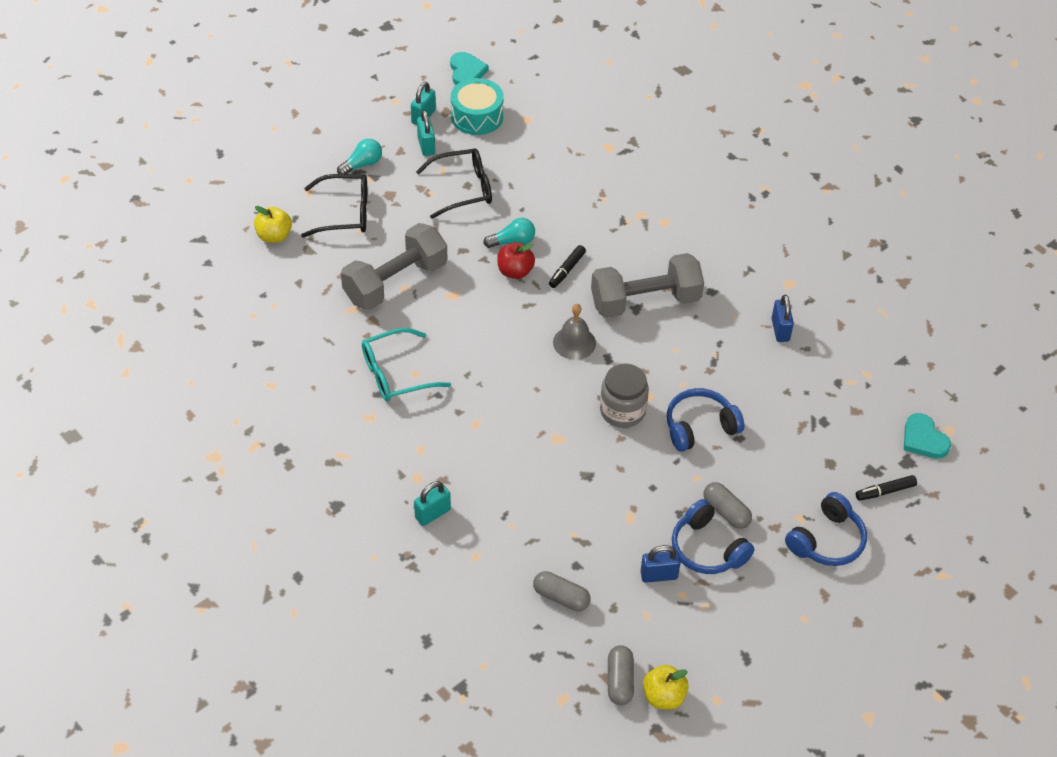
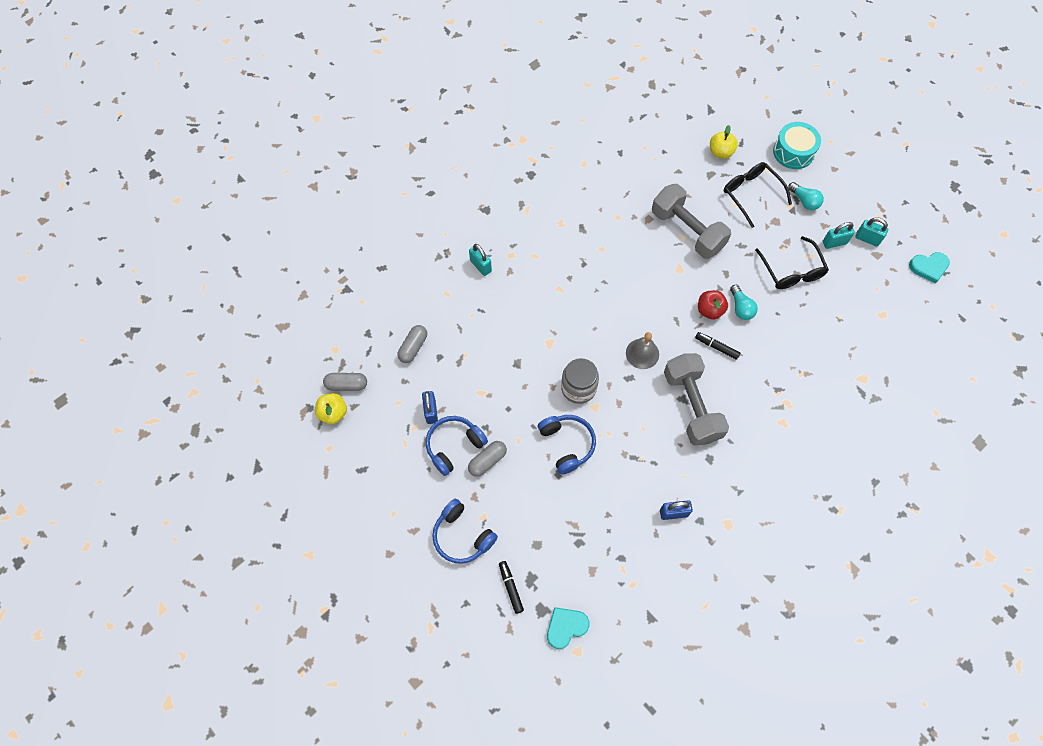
camera: 90 degrees right, 15 degrees up
black glasses [301,174,367,238] -> black glasses turned 150 degrees clockwise [724,162,792,228]
turquoise glasses [362,328,451,402] -> none
turquoise drum [451,78,504,135] -> turquoise drum moved to [773,122,821,169]

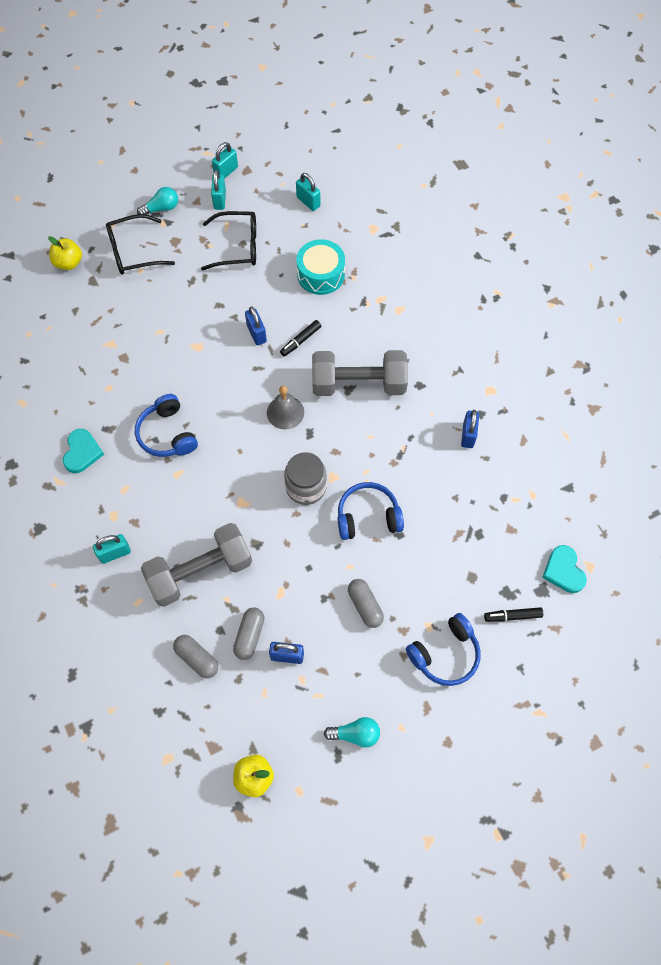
camera: 75 degrees left, 0 degrees up
grey capsule [323,373,367,391] -> grey capsule moved to [233,607,264,660]
blue headphones [426,416,488,476] -> blue headphones moved to [135,394,198,457]
grey dumbbell [652,184,731,259] -> grey dumbbell moved to [141,523,252,607]
red apple [698,290,728,320] -> blue padlock [245,306,267,345]
turquoise light bulb [730,285,758,320] -> turquoise light bulb moved to [324,717,380,748]
turquoise drum [773,122,821,169] -> turquoise drum moved to [296,239,345,295]
turquoise heart [909,252,950,284] -> turquoise heart moved to [63,429,104,473]
none -> turquoise padlock [296,173,321,211]

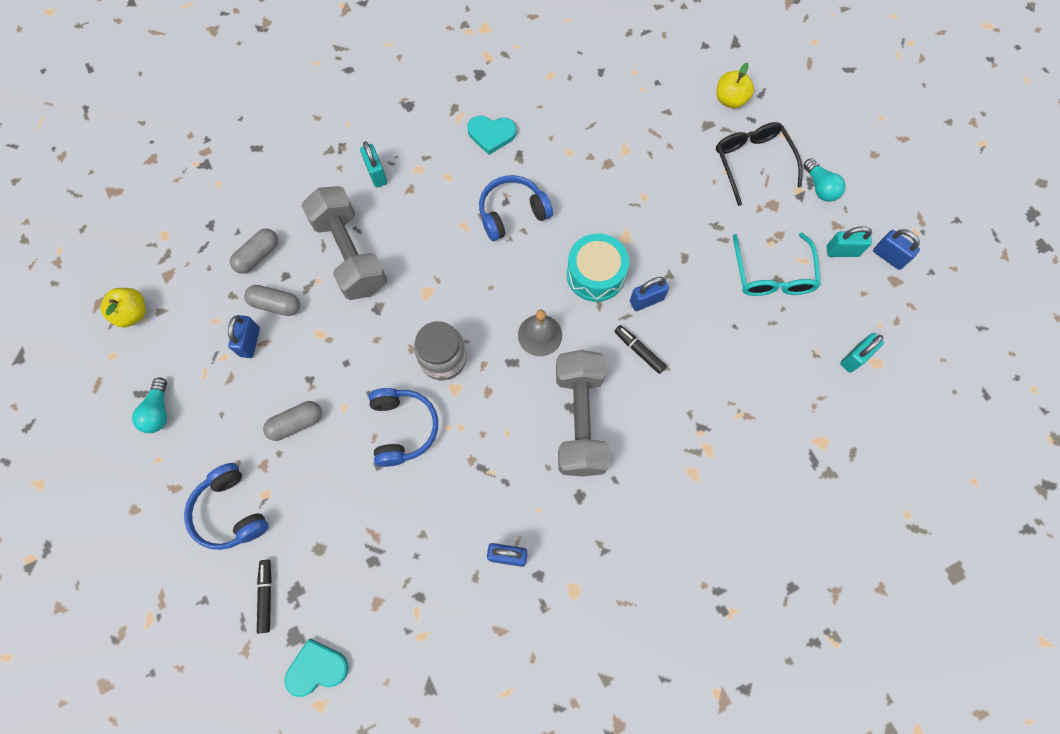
camera: 90 degrees right, 5 degrees up
black glasses [201,211,256,270] -> turquoise glasses [733,233,821,296]
turquoise padlock [212,142,238,179] -> blue padlock [873,229,920,270]
turquoise drum [296,239,345,295] -> turquoise drum moved to [567,234,629,302]

